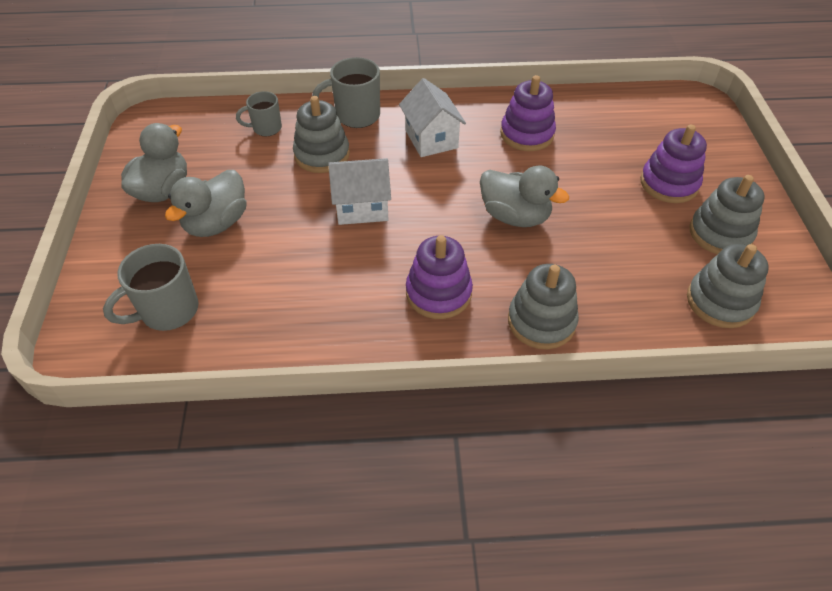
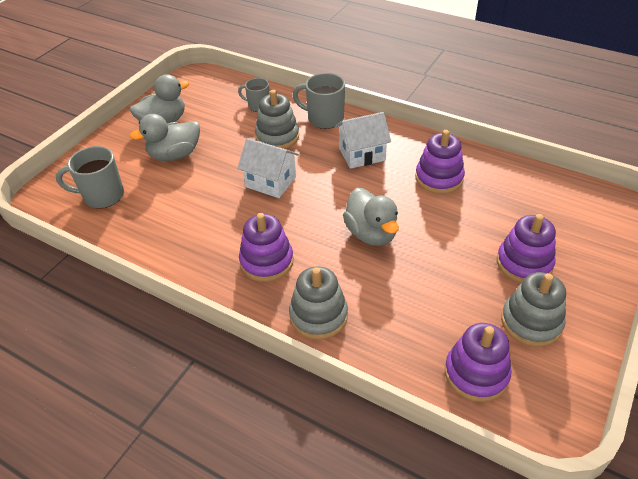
camera: 35 degrees right, 5 degrees down
white house [399,78,466,157] -> white house turned 60 degrees clockwise [335,112,391,169]
grey stacking toy [687,244,769,328] -> purple stacking toy [445,323,511,402]

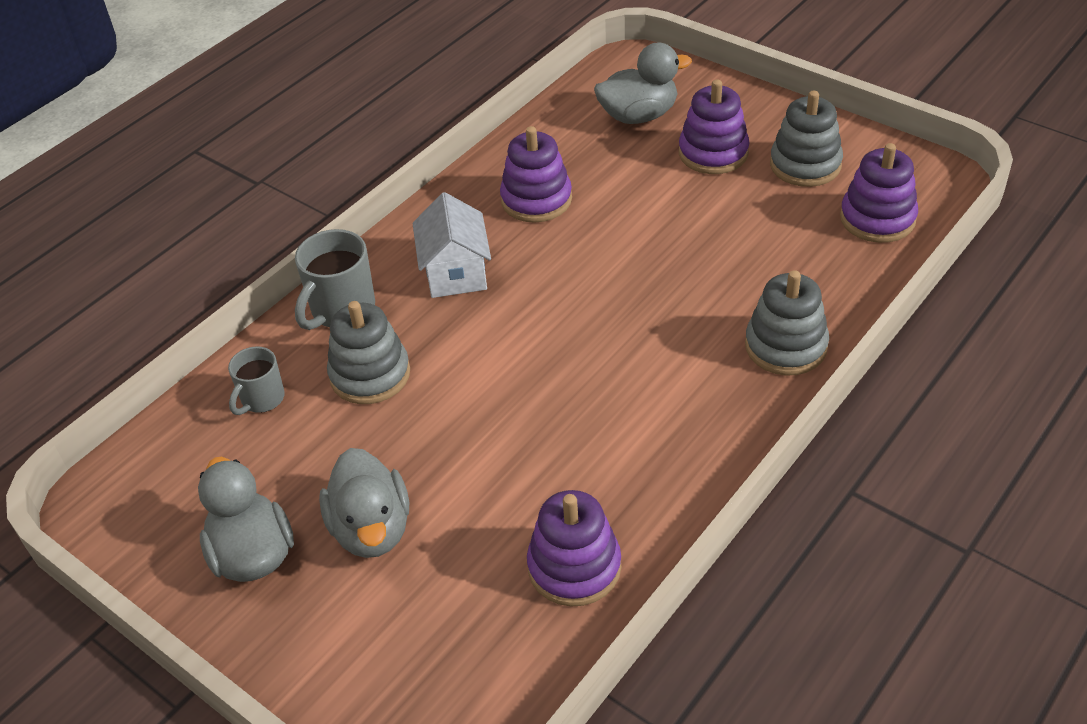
camera: 80 degrees left, 0 degrees up
grey mug [56,146,124,208] -> none
white house [237,138,299,198] -> none
purple stacking toy [239,213,294,282] -> purple stacking toy moved to [527,490,621,607]
grey duck [343,188,399,246] -> grey duck moved to [594,42,692,124]

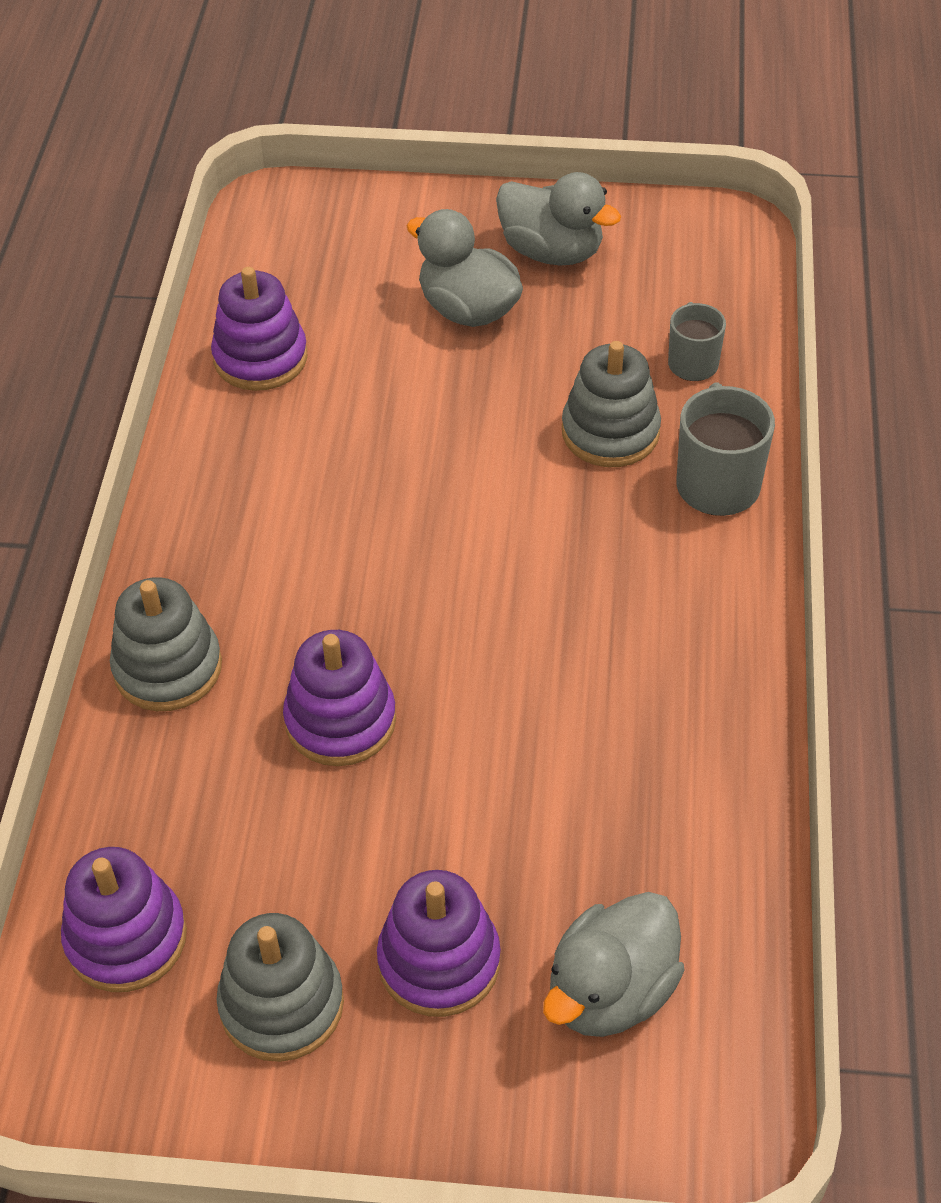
camera: 145 degrees right, 5 degrees up
white house [412,192,491,298] -> none
purple stacking toy [500,126,572,223] -> purple stacking toy moved to [283,630,396,766]

